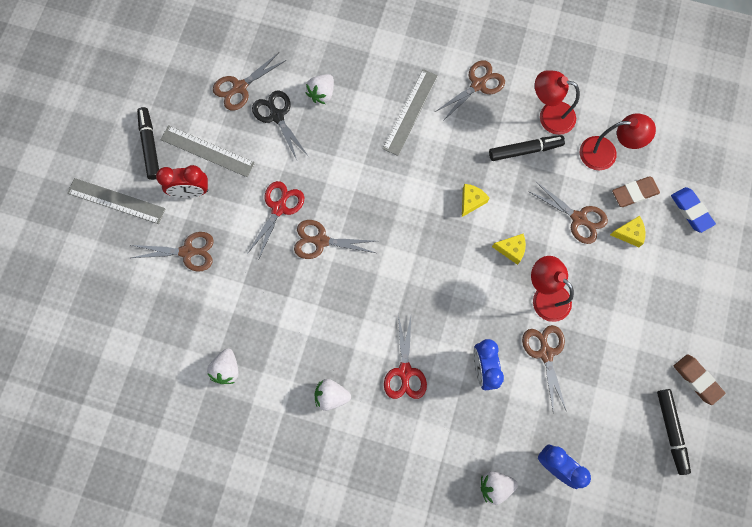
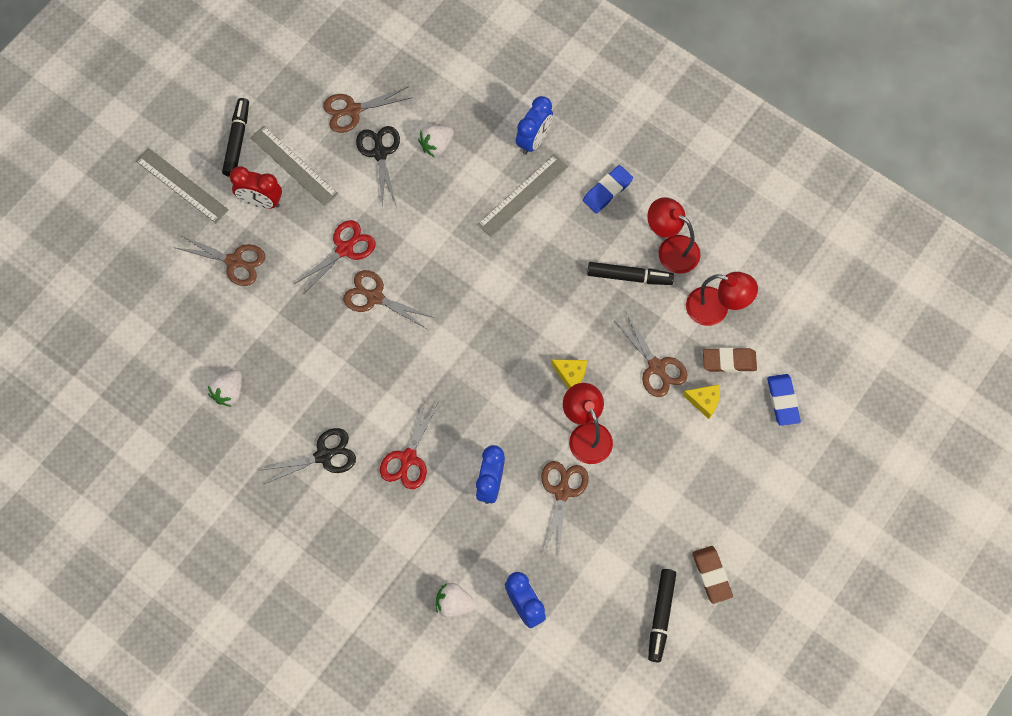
camera: 20 degrees right, 5 degrees down
white strawberry [315,379,351,411] -> black scissors [259,428,356,484]
brown scissors [435,60,505,121] -> blue eraser [583,165,633,213]
yellow cheese [462,184,489,217] -> none
none -> blue clock [516,96,553,155]

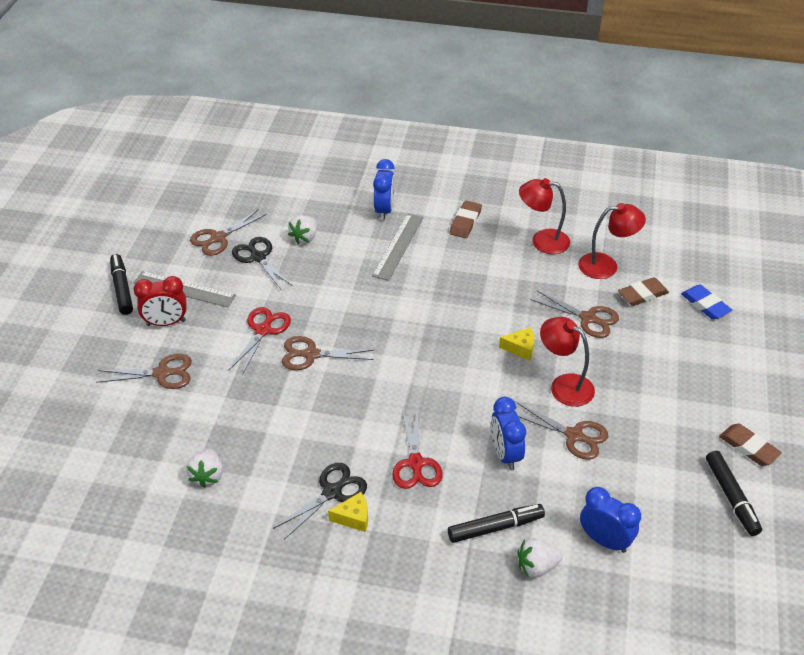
camera: 25 degrees left, 25 degrees down
grey ruler [136,148,229,223] -> none
brown scissors [541,461,589,553] -> brown scissors turned 135 degrees clockwise [517,403,608,460]
blue eraser [583,165,633,213] -> brown eraser [450,201,482,238]
black marker [587,262,674,285] -> black marker moved to [448,504,545,543]
yellow cheese [683,385,720,419] -> yellow cheese moved to [328,492,368,532]

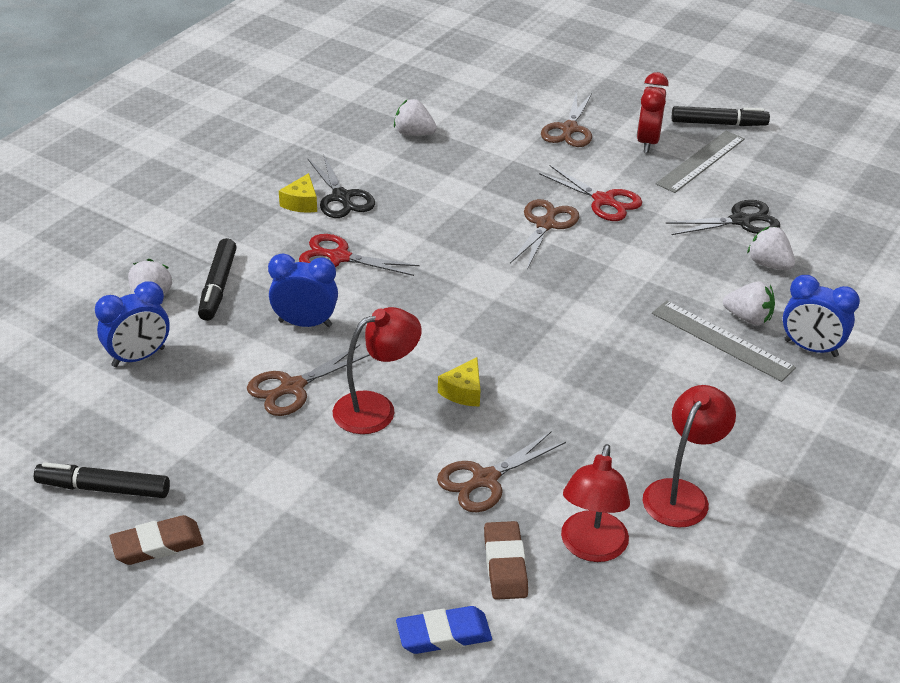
camera: 110 degrees right, 5 degrees down
brown scissors [190,209,266,256] -> none
brown eraser [450,201,482,238] -> none
none -> white strawberry [723,281,775,325]

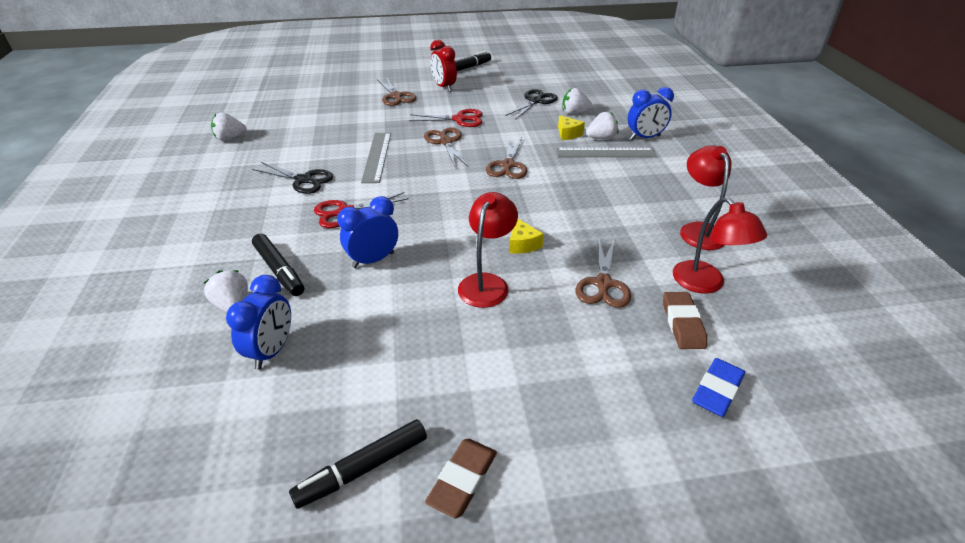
camera: 40 degrees left, 0 degrees up
brown scissors [247,344,370,416] -> brown scissors moved to [486,137,527,179]
yellow cheese [279,173,317,213] -> yellow cheese moved to [558,115,585,140]
white strawberry [394,99,437,136] -> white strawberry moved to [211,112,247,141]
brown eraser [484,521,528,600] -> brown eraser turned 45 degrees clockwise [663,292,707,349]
grey ruler [656,131,745,193] -> grey ruler moved to [361,133,391,183]

